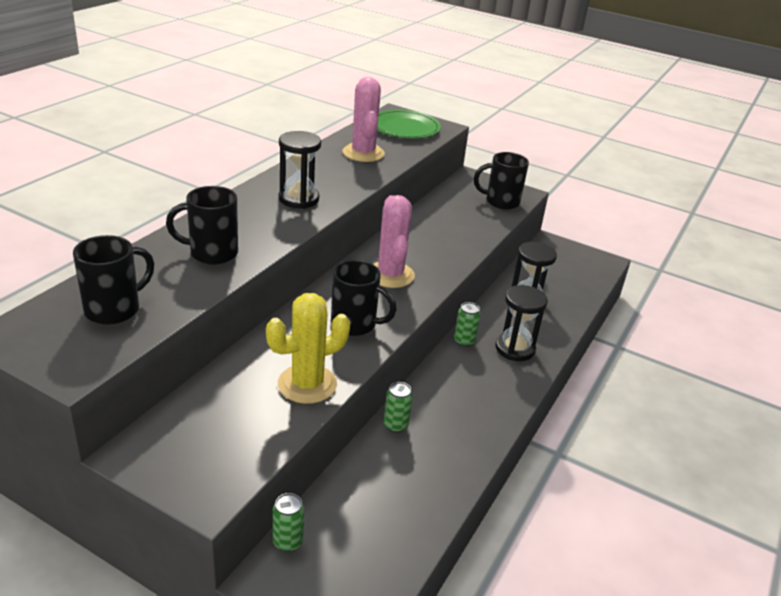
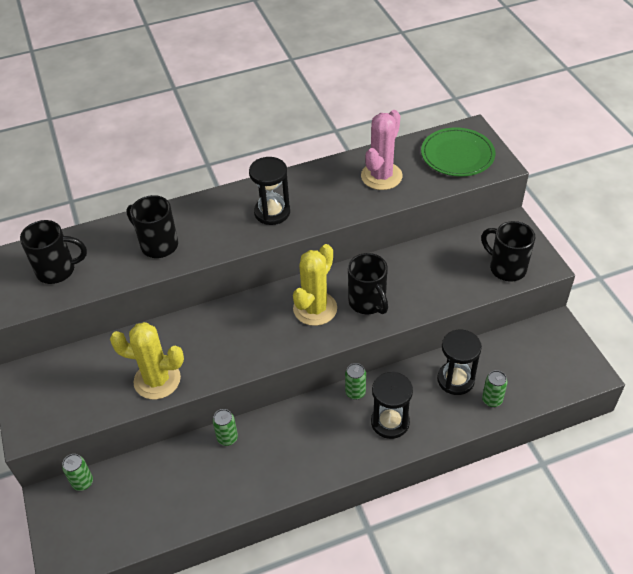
camera: 45 degrees right, 15 degrees up
black mug [331,260,397,336] -> black mug moved to [348,253,388,314]
pink cactus [373,195,415,288] -> yellow cactus [293,244,337,326]
none -> green can [482,370,508,407]

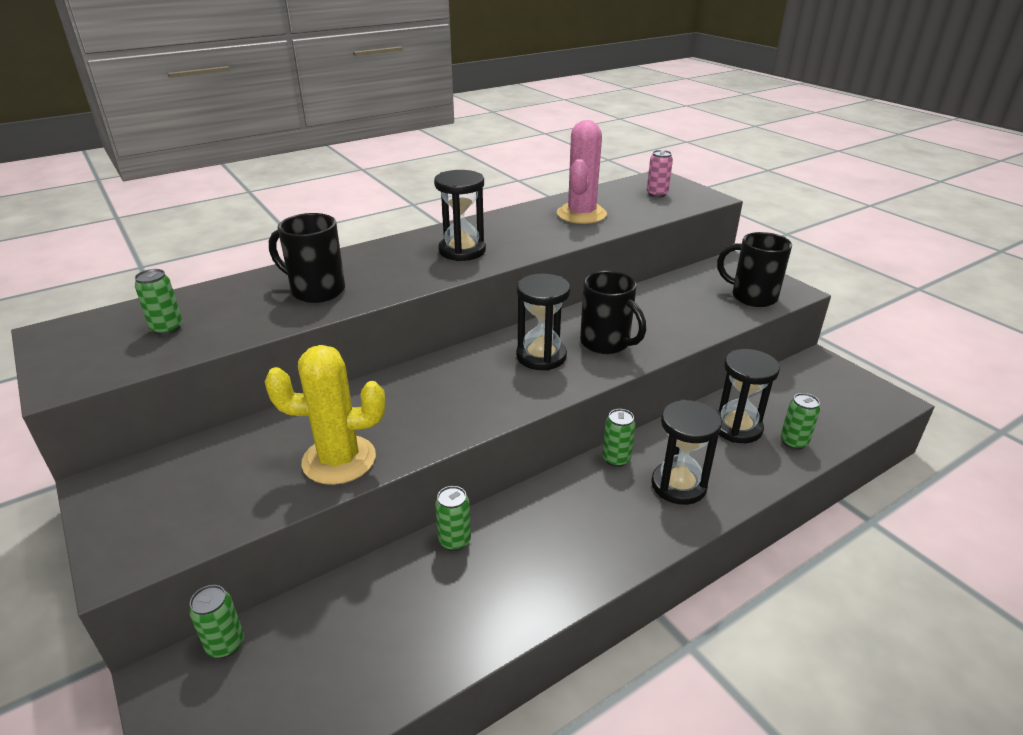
camera: 15 degrees left, 15 degrees down
black mug [20,220,87,284] -> green can [135,269,182,335]
yellow cactus [293,244,337,326] -> black hourglass [516,274,570,371]
green plate [421,127,495,177] -> pink can [647,150,673,198]

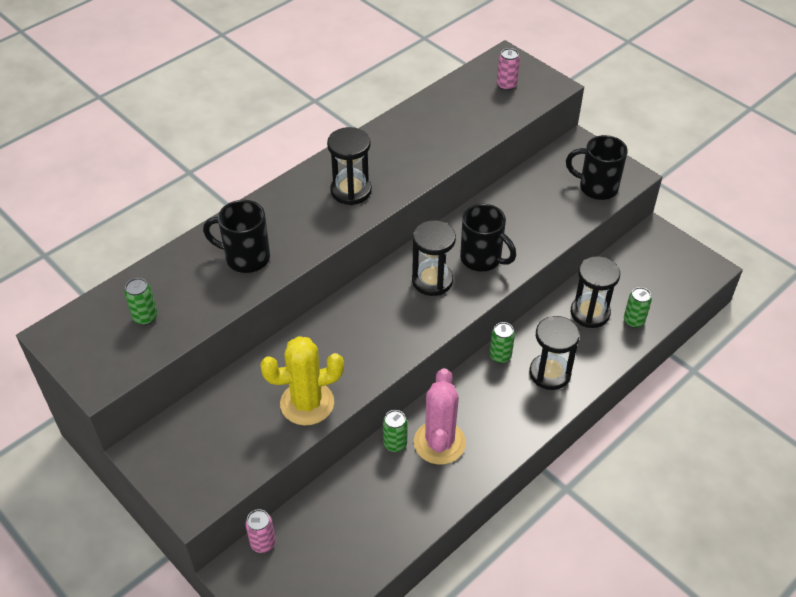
camera: 10 degrees left, 15 degrees up
green can [189,585,244,658] -> pink can [245,509,276,553]
pink cactus [557,120,607,224] -> pink cactus moved to [414,368,466,465]

